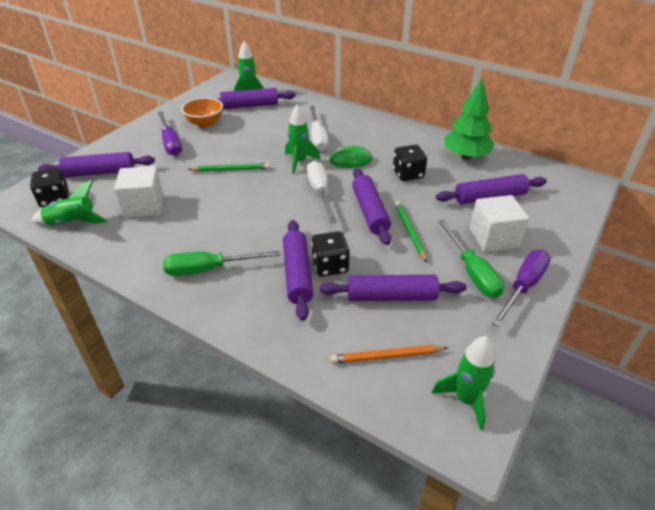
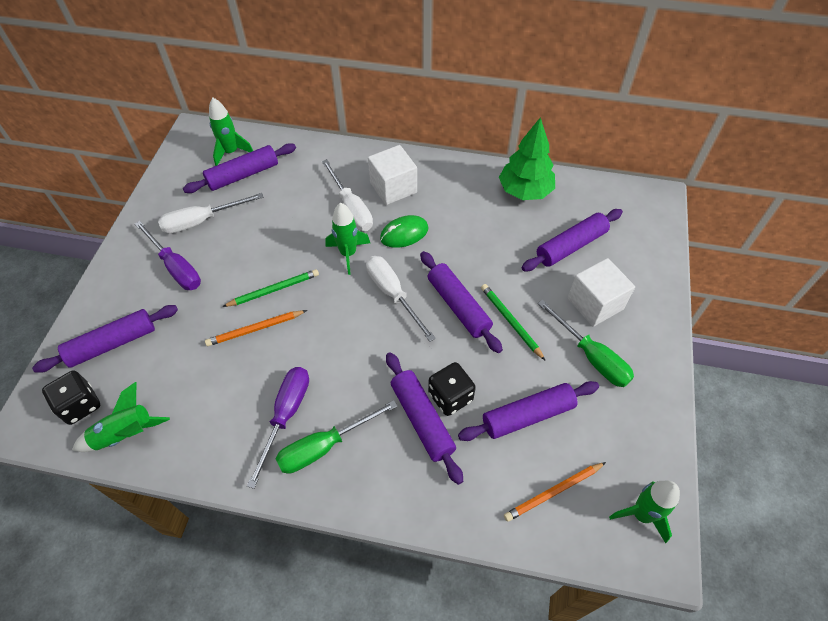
camera: 20 degrees left, 15 degrees up
white cube [114,166,164,218] -> white cube moved to [368,145,417,205]
orange bowl [181,97,223,127] -> white screwdriver [158,193,264,234]
black dice [393,145,427,181] -> none
purple screwdriver [492,250,551,327] -> purple screwdriver moved to [247,367,309,489]
none -> orange pencil [205,310,307,346]

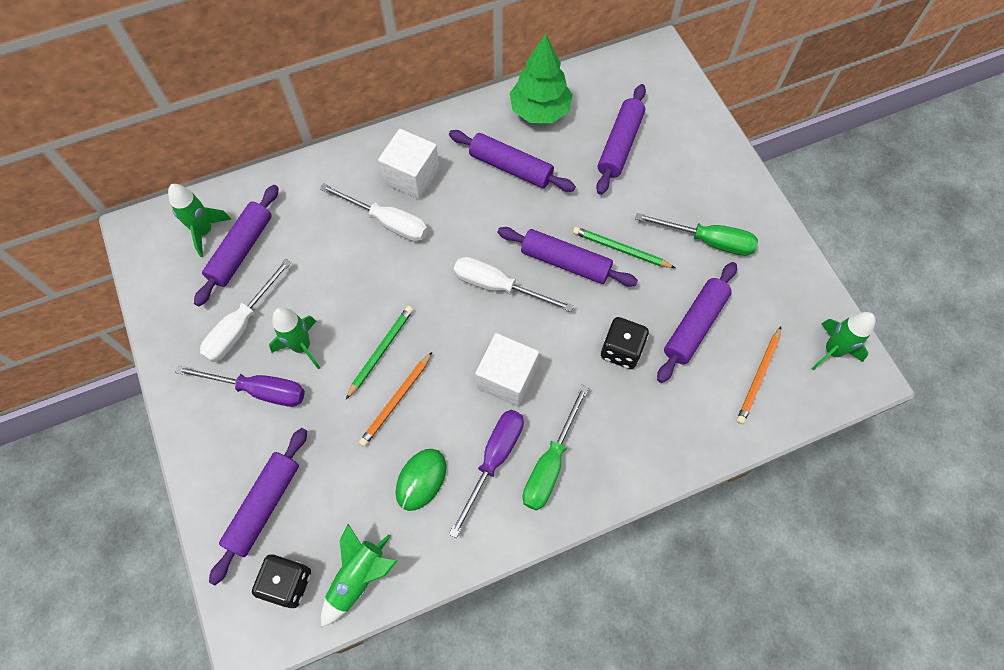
camera: 35 degrees left, 10 degrees up
purple screwdriver [247,367,309,489] -> purple screwdriver turned 45 degrees clockwise [449,410,524,538]
green rocket [325,202,370,275] -> green rocket moved to [269,307,320,370]
green mouse [380,215,429,248] -> green mouse moved to [395,449,446,511]
purple rolling pin [386,352,463,485] -> purple rolling pin moved to [449,130,576,192]
white cube [568,258,635,327] -> white cube moved to [475,333,539,407]

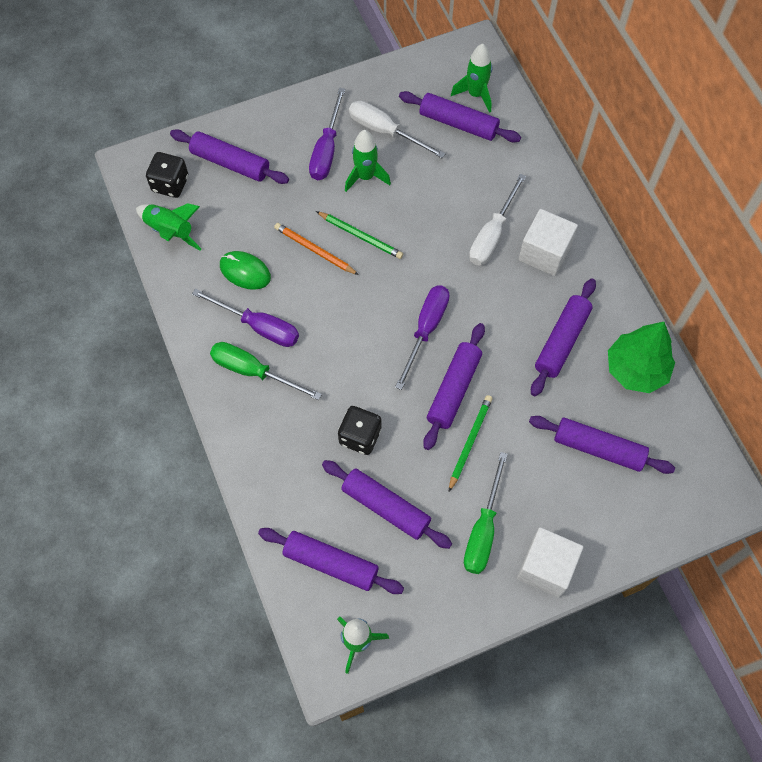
camera: 90 degrees right, 0 degrees up
white screwdriver [454,257,574,312] -> purple screwdriver [395,285,450,390]
white cube [475,333,539,407] -> white cube moved to [517,527,583,598]
orange pencil [737,326,781,424] -> purple rolling pin [258,528,404,594]

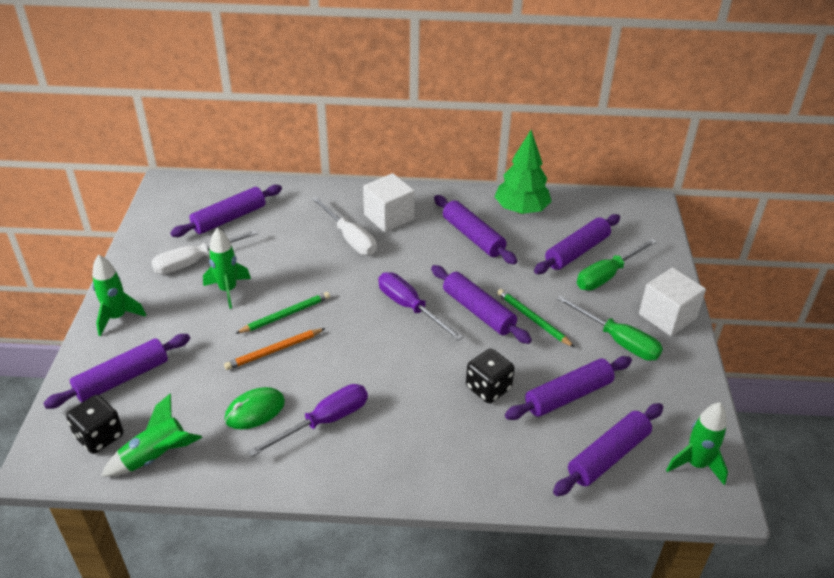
camera: 65 degrees left, 25 degrees down
green screwdriver [210,342,322,400] -> green screwdriver moved to [577,239,657,291]
purple screwdriver [309,88,345,180] -> none
green rocket [451,44,492,113] -> green rocket moved to [92,255,146,336]

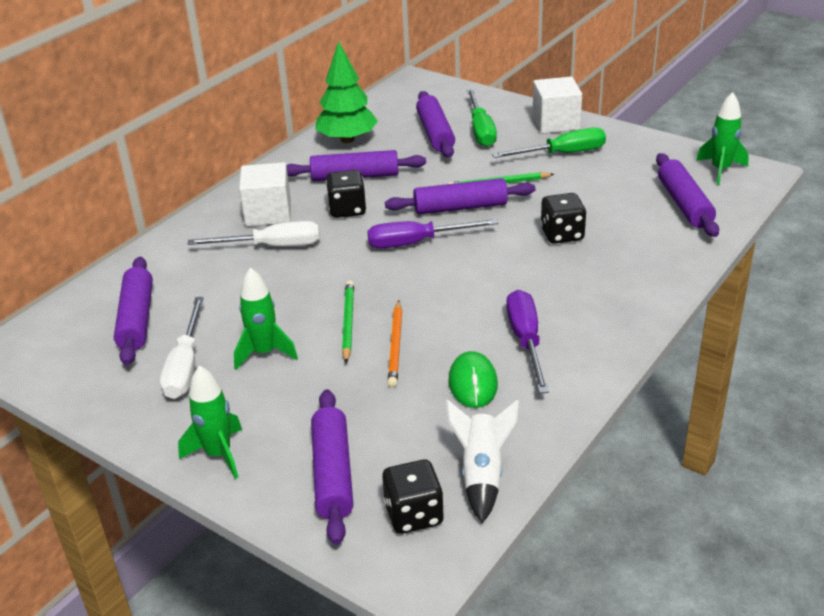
camera: 55 degrees left, 5 degrees down
green rocket [101,394,202,476] -> white rocket [446,399,519,523]
purple rolling pin [505,356,632,420] -> none
none -> black dice [326,170,366,218]

